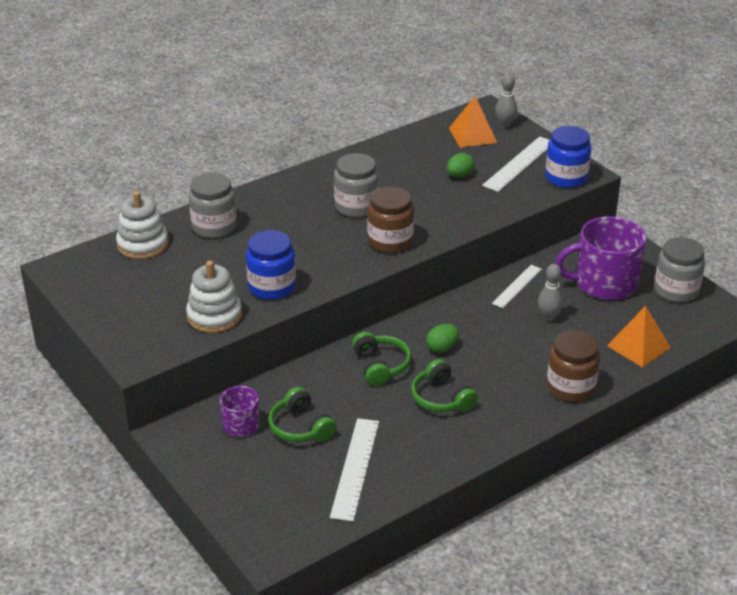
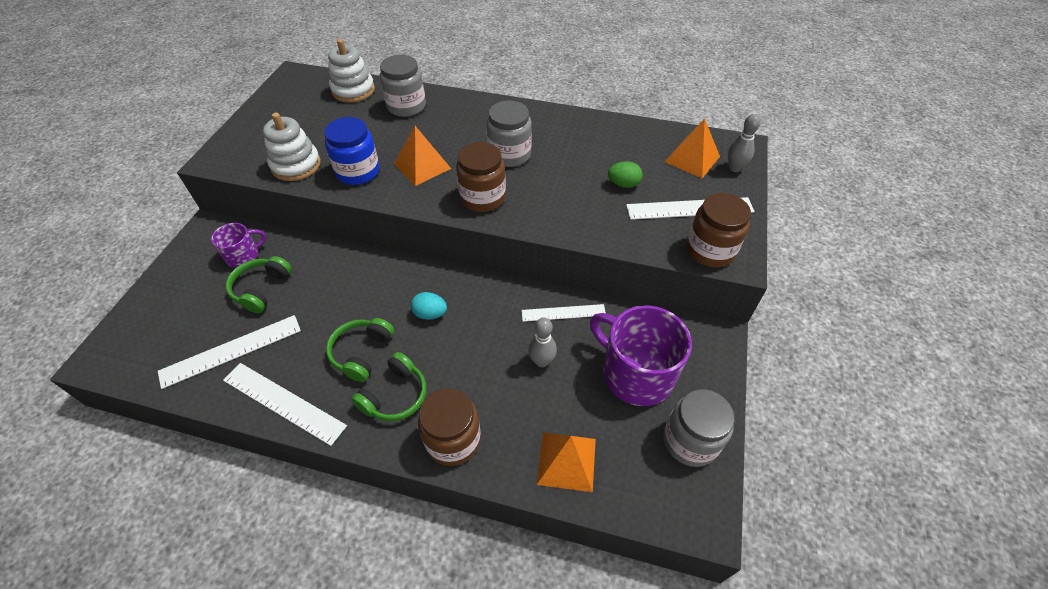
camera: 50 degrees right, 15 degrees up
green headphones [352,332,412,386] -> green headphones moved to [351,352,427,421]
green egg [426,324,459,353] -> turquoise egg [411,292,447,320]
blue jar [545,126,591,188] -> brown jar [686,193,751,268]
none -> white ruler [223,363,347,446]
none -> orange pyramid [394,126,451,186]

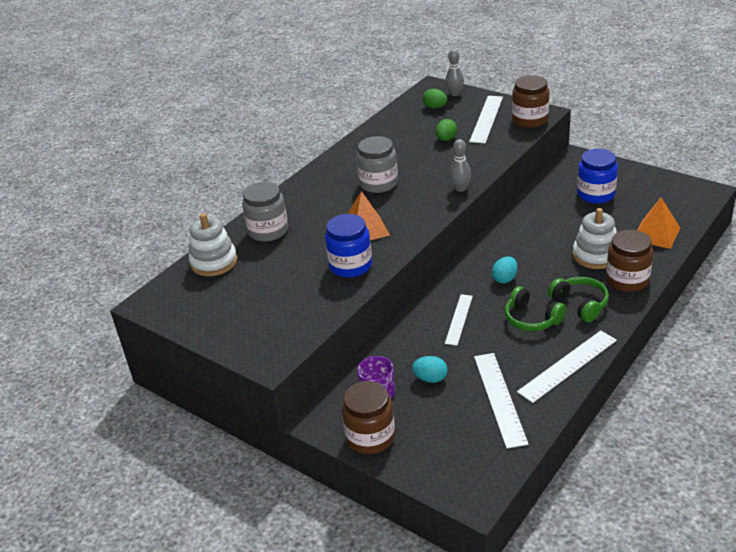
camera: 65 degrees left, 15 degrees down
green headphones [226,256,292,313] -> turquoise egg [412,356,447,383]
white stacking toy [263,113,321,181] -> white stacking toy moved to [573,208,617,269]
brown jar [456,142,506,212] -> brown jar moved to [342,381,395,454]
white ruler [521,304,606,322] -> white ruler moved to [445,294,473,346]
grey bowling pin [528,317,557,367] -> grey bowling pin moved to [449,139,471,192]
purple mug [590,305,692,406] -> blue jar [577,149,618,204]
grey jar [663,389,735,467] -> none
orange pyramid [665,118,720,178] -> green egg [423,89,447,109]

